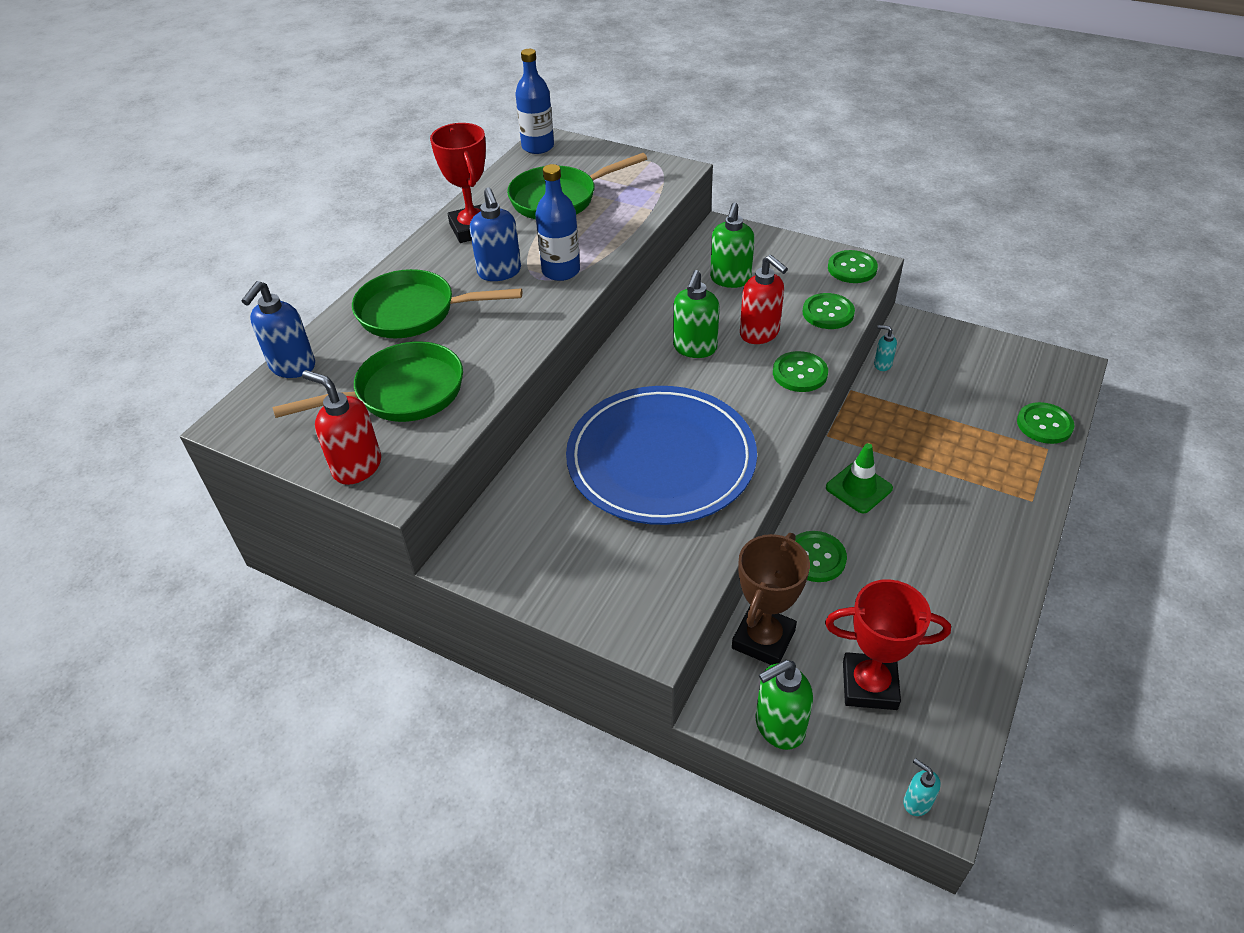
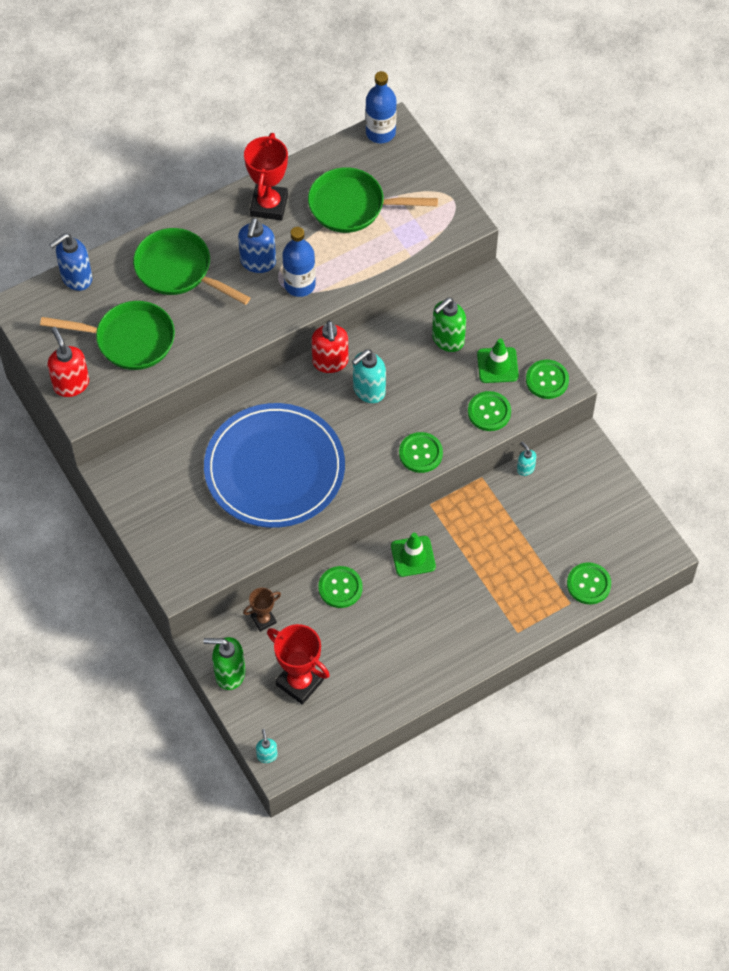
camera: 30 degrees right, 15 degrees up
green soap dispenser [673,270,719,358] -> turquoise soap dispenser [352,349,386,403]
brown trophy [732,533,810,665] -> brown trophy [243,588,281,632], size x0.56
red soap dispenser [740,255,788,344] -> red soap dispenser moved to [311,321,348,373]
none -> green traffic cone [477,338,519,383]

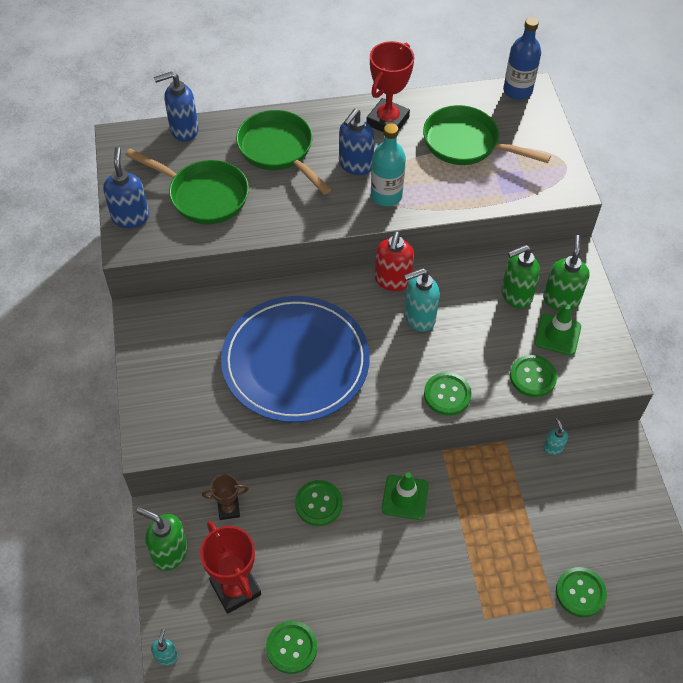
camera: 20 degrees right, 5 degrees down
red soap dispenser [48,327,89,397] -> blue soap dispenser [103,147,149,228]
blue bottle [282,227,316,297] -> turquoise bottle [371,123,406,206]
green button [526,360,569,399] -> green button moved to [266,621,317,674]
none -> green soap dispenser [543,235,590,311]

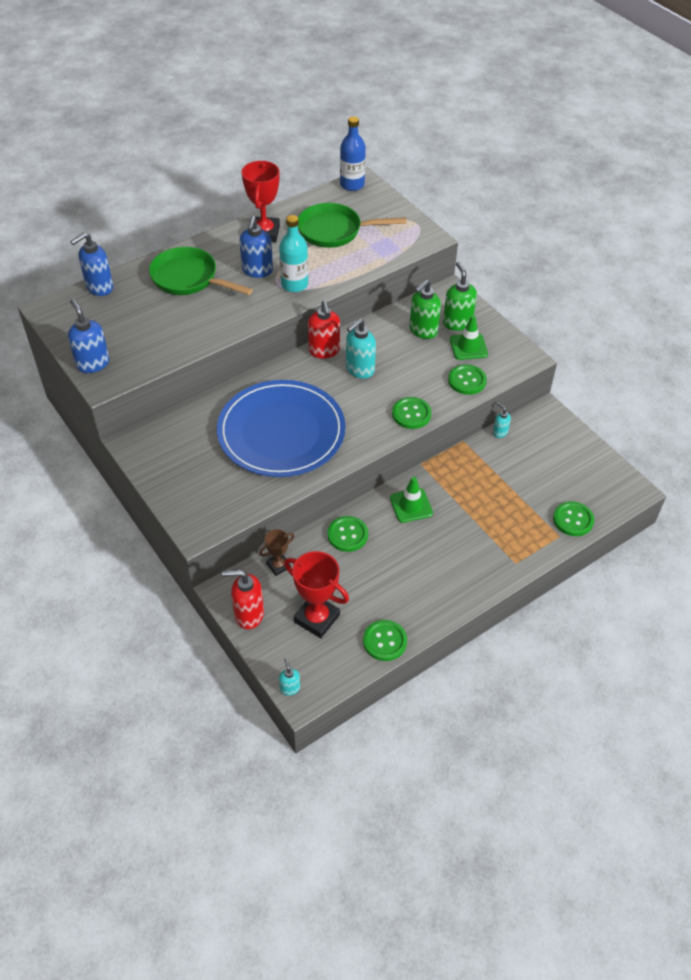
camera: 25 degrees left, 5 degrees down
green pan [125,149,249,224] -> none
green soap dispenser [136,507,188,571] -> red soap dispenser [222,570,264,629]

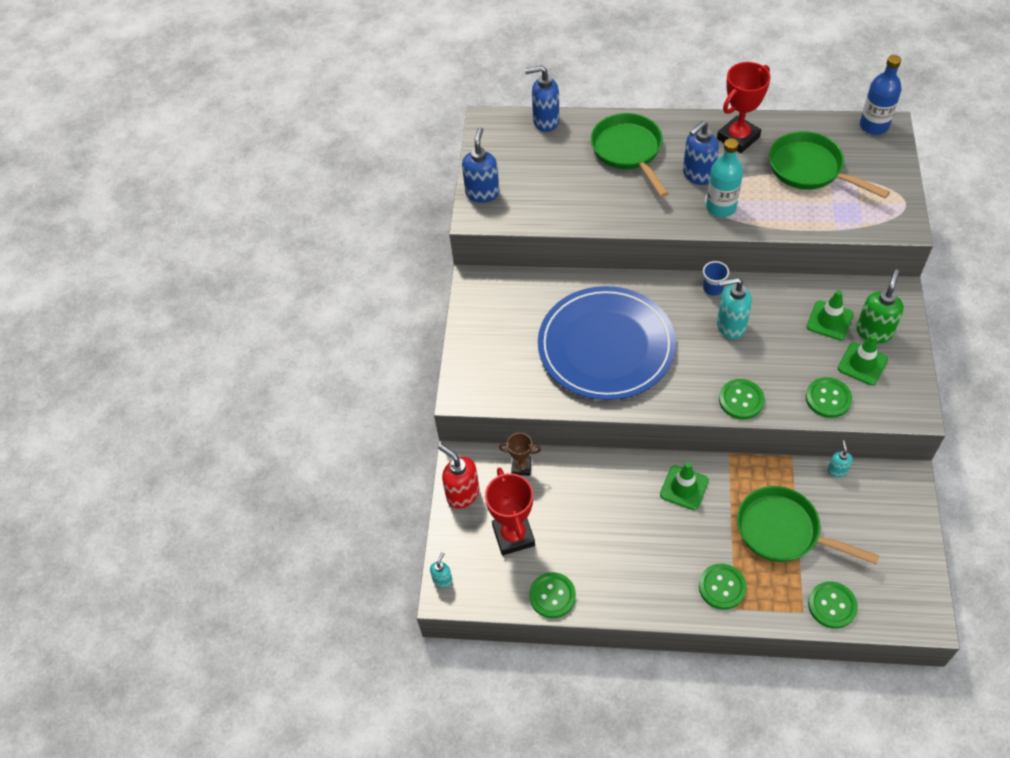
camera: 45 degrees right, 5 degrees up
red soap dispenser [308,300,340,358] -> blue cup [703,261,729,296]
green button [328,516,368,552] -> green button moved to [699,564,747,610]
green soap dispenser [409,279,441,339] -> green traffic cone [807,290,854,340]
none -> green pan [737,486,880,565]

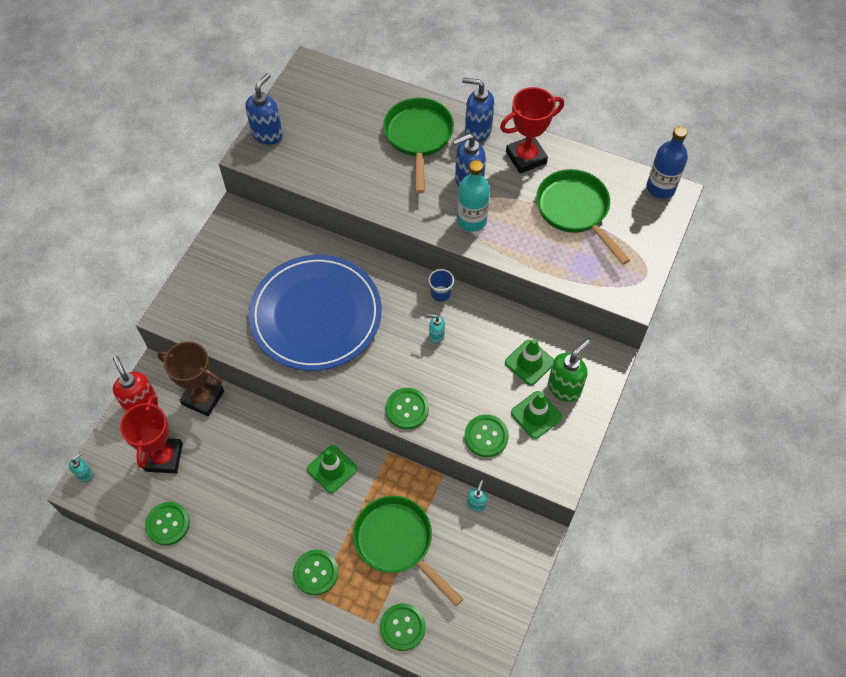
camera: 15 degrees right, 5 degrees up
brown trophy [499,433,541,476] -> brown trophy [157,341,224,417], size x1.80
blue soap dispenser [525,66,559,132] -> blue soap dispenser moved to [462,77,494,142]
turquoise soap dispenser [717,277,752,339] -> turquoise soap dispenser [426,313,445,343], size x0.54

